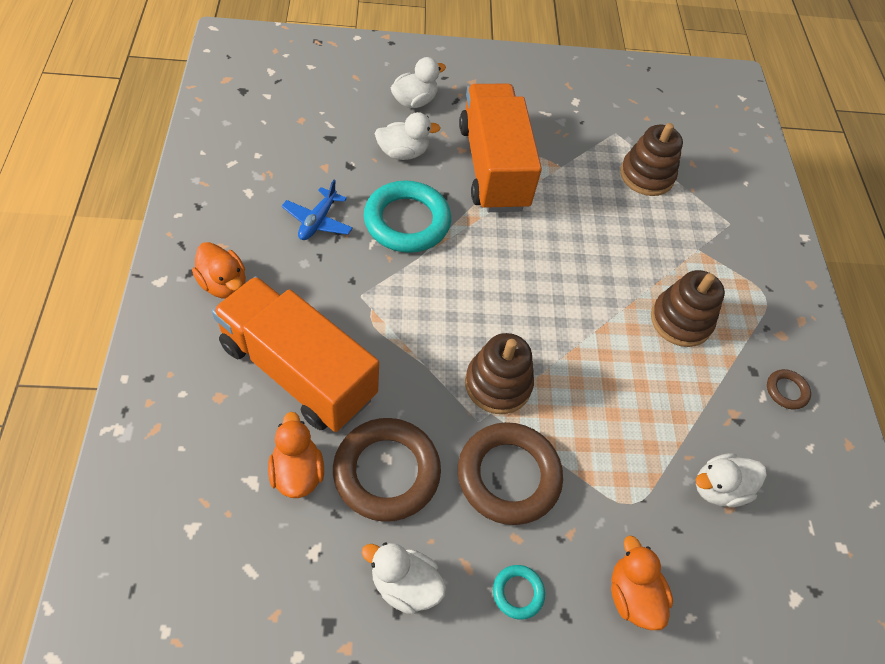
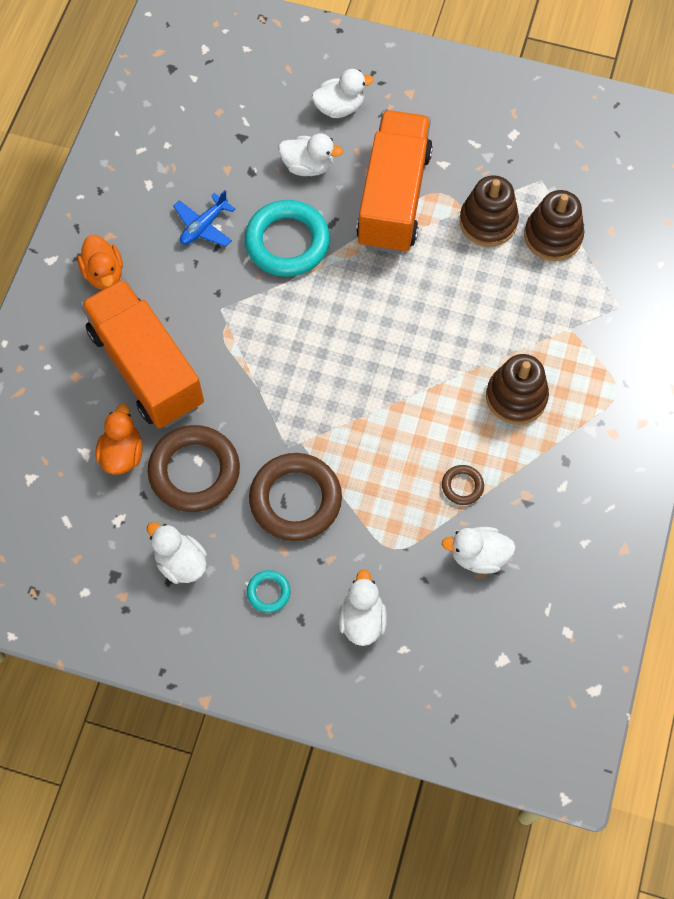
camera: 25 degrees right, 10 degrees up
brown stacking toy [465,333,534,414] -> brown stacking toy moved to [460,175,519,246]
orange duck [611,536,673,630] -> white duck [339,569,387,646]
brown ring [767,369,811,410] -> brown ring moved to [442,465,484,505]

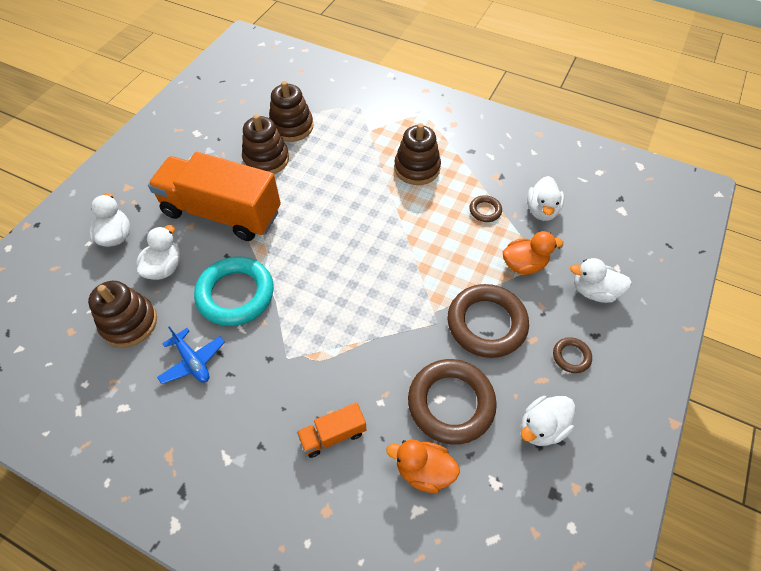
camera: 80 degrees left, 10 degrees down
orange duck [77,235,123,290] -> orange duck moved to [503,231,563,275]
orange truck [80,279,204,429] -> orange truck [297,402,366,458], size x0.43
turquoise ring [247,570,291,613] -> brown ring [553,337,592,373]
none -> brown stacking toy [88,281,157,347]

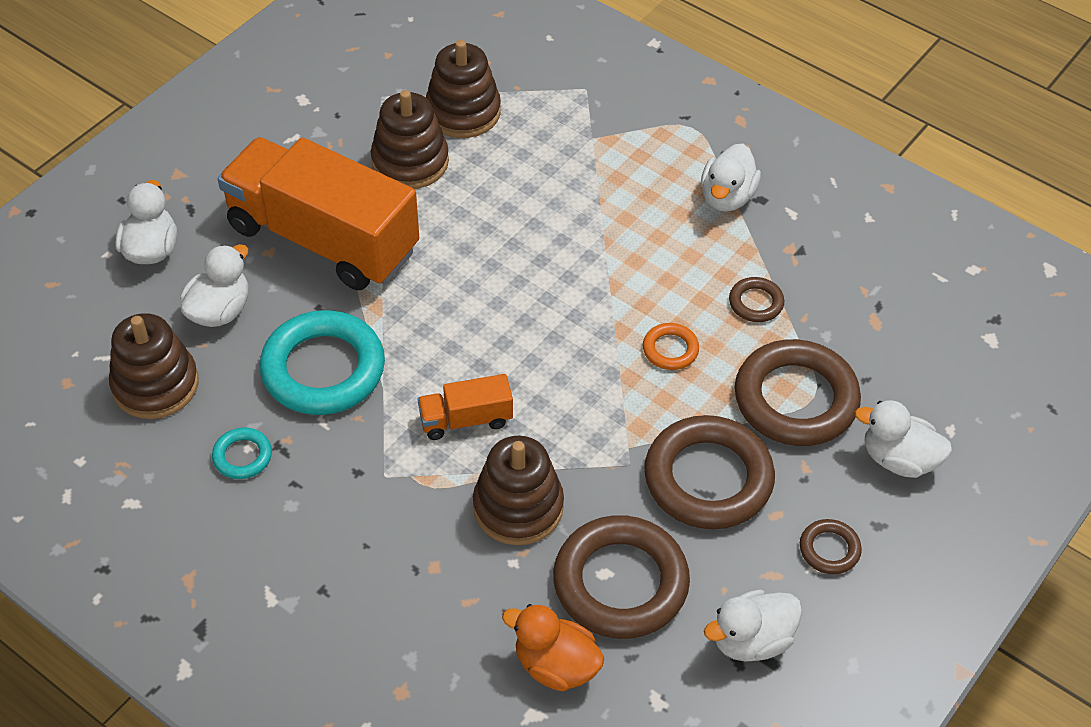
camera: 10 degrees right, 5 degrees down
blue plane [157,326,225,384] -> turquoise ring [212,428,272,479]
orange truck [297,402,366,458] -> orange truck moved to [418,374,513,440]
brown stacking toy [394,123,441,185] -> brown stacking toy moved to [473,436,564,545]
orange duck [503,231,563,275] -> brown ring [735,339,861,446]
white duck [527,176,564,221] -> white duck moved to [701,144,761,212]
none -> orange ring [643,323,699,370]

